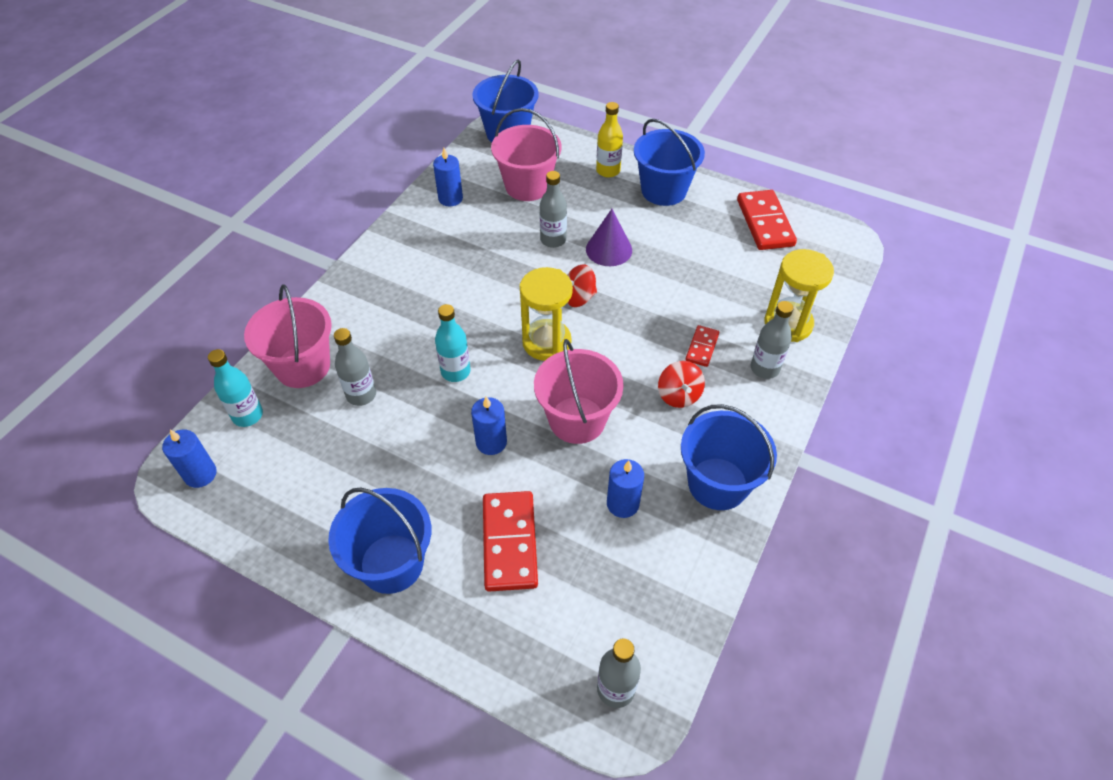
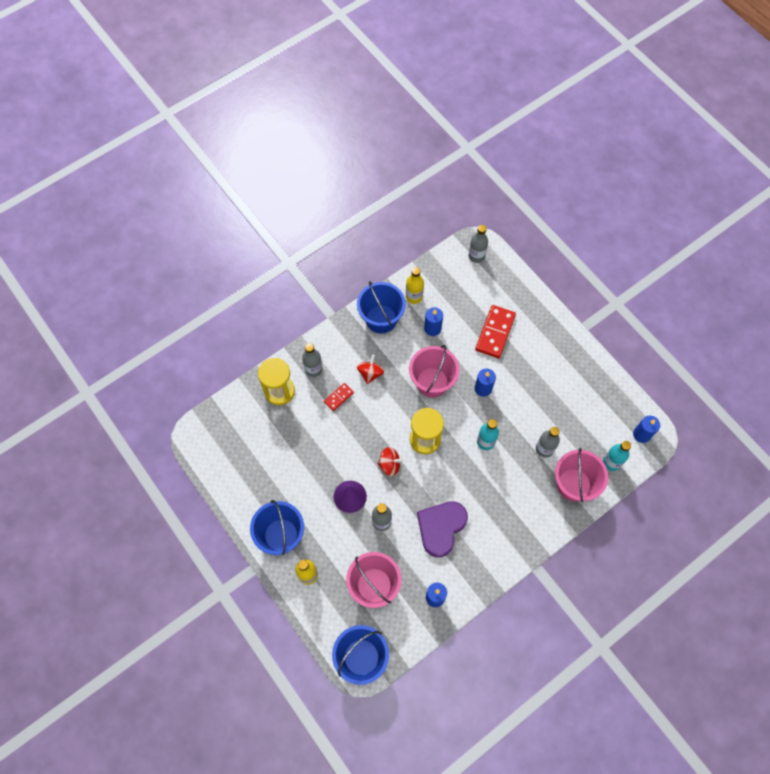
camera: 155 degrees left, 15 degrees up
blue bucket [328,488,431,594] -> none
red domino [737,190,797,250] -> none
none -> yellow bottle [406,267,424,304]
none -> purple heart [417,501,468,557]

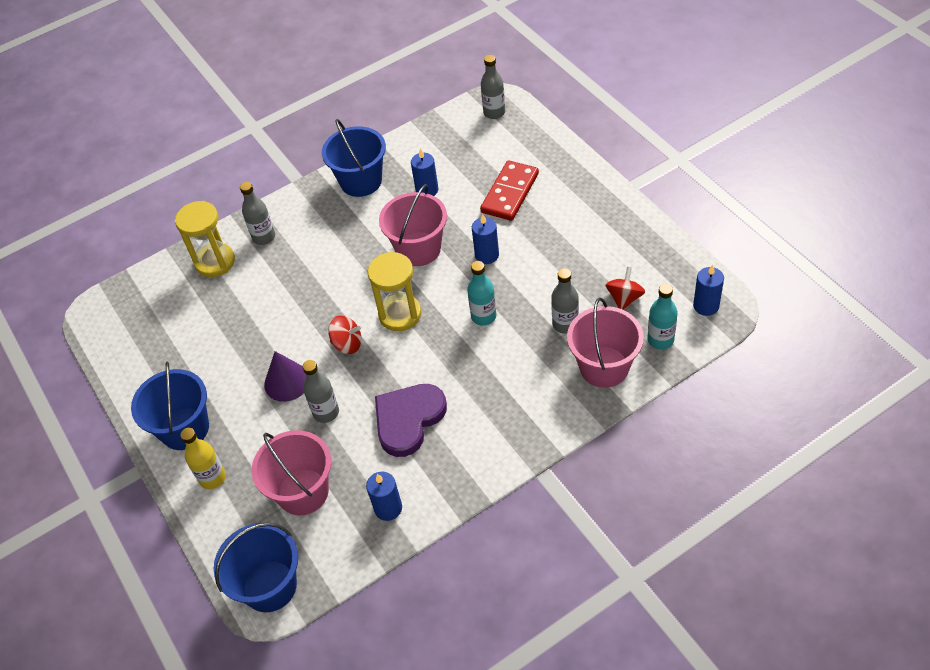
camera: 10 degrees right, 15 degrees down
red domino [324,383,354,411] -> none
red spinning top [357,355,384,384] -> red spinning top moved to [605,267,645,310]
yellow bottle [406,267,424,304] -> none

